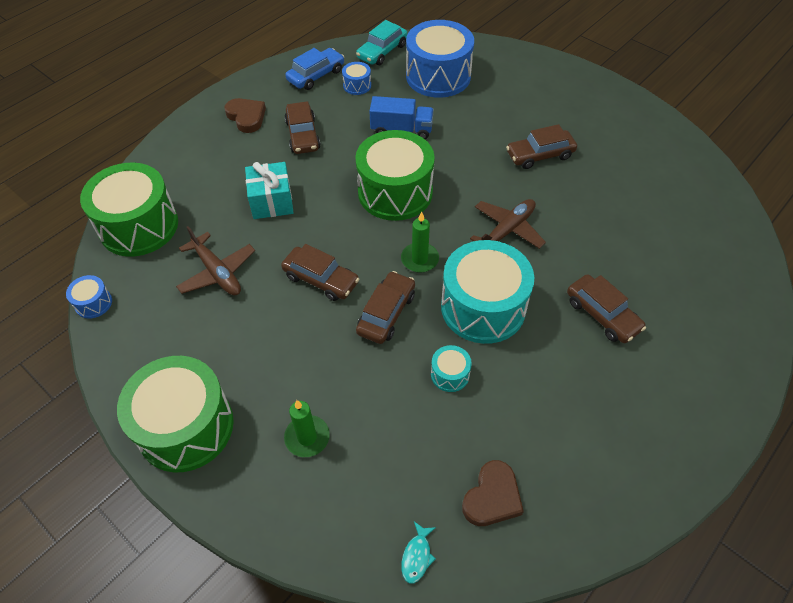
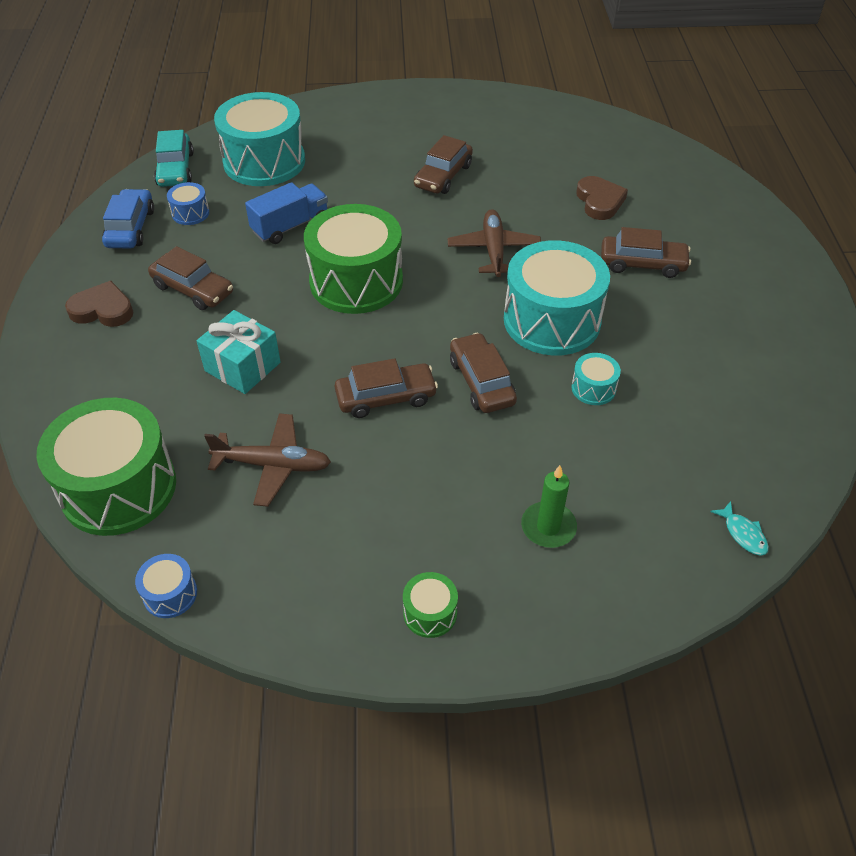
camera: 45 degrees left, 5 degrees down
green drum [117,356,234,472] -> green drum [403,572,458,638], size x0.43
green candle [401,212,439,273] -> none
blue drum [406,20,474,98] -> turquoise drum [214,92,305,186]
brown heart [462,460,524,526] -> brown heart moved to [576,176,628,220]

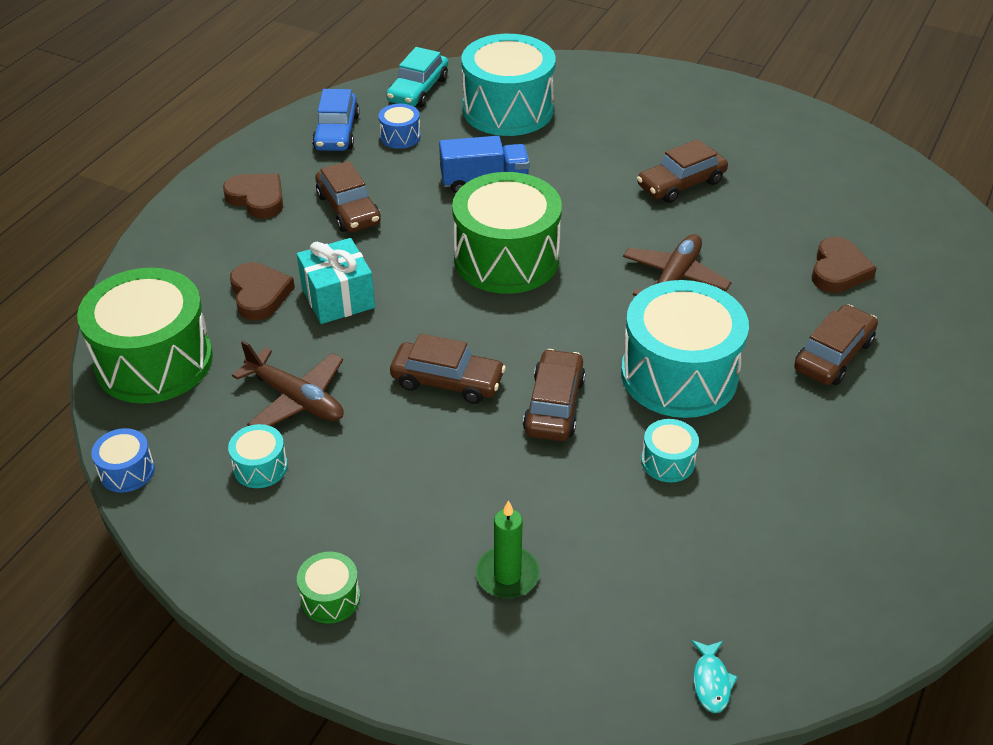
camera: 30 degrees right, 5 degrees down
blue car [102,189,154,249] -> blue car turned 150 degrees clockwise [312,89,360,151]
brown car [601,227,691,278] -> brown car turned 90 degrees counterclockwise [794,305,878,385]
none -> turquoise drum [228,424,288,488]
none -> brown heart [230,262,295,321]

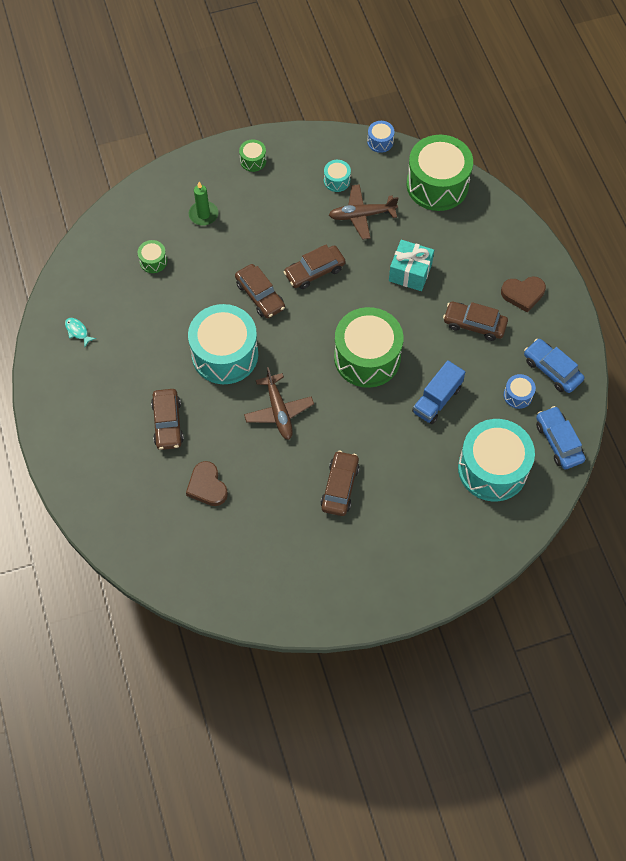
camera: 135 degrees right, 20 degrees up
brown heart [230,262,295,321] -> none
turquoise car [386,47,448,107] -> blue car [536,406,585,469]
turquoise drum [641,419,699,482] -> none
turquoise fish [691,640,738,713] -> turquoise fish moved to [65,318,96,347]
none -> green drum [137,240,167,273]

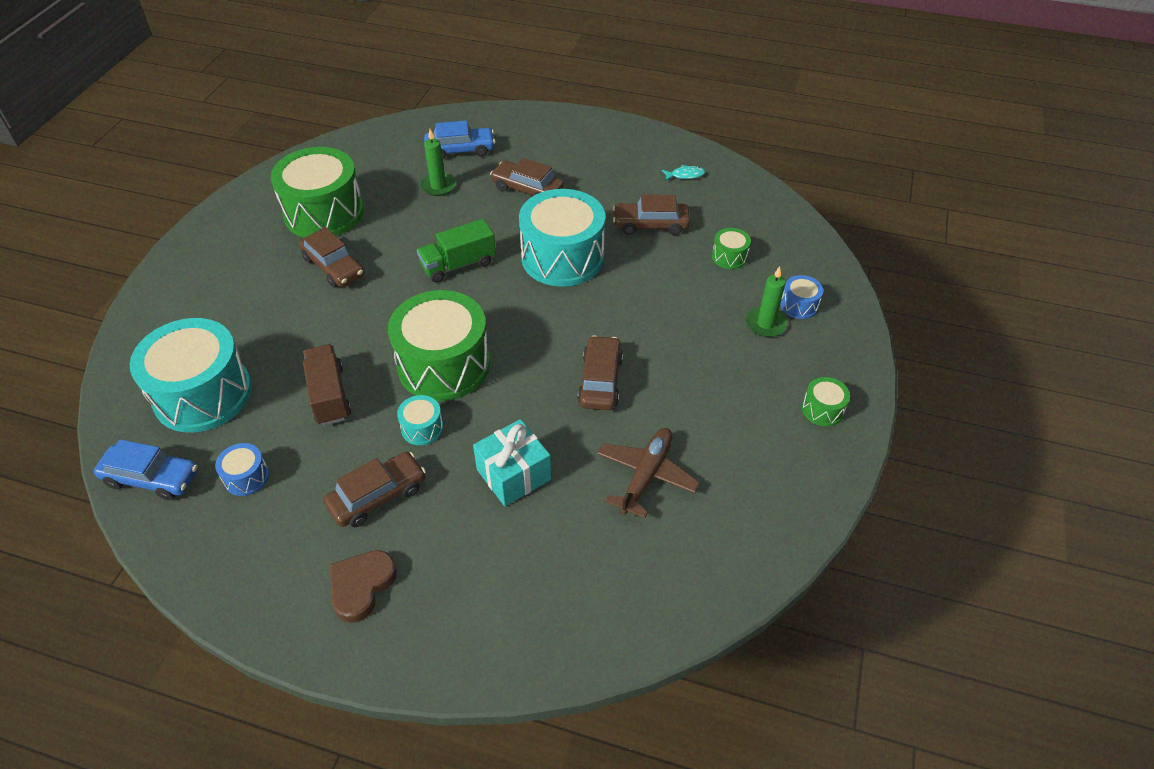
camera: 125 degrees right, 15 degrees down
brown heart [186,461,228,506] -> green candle [420,129,456,196]
brown car [235,264,285,318] -> brown car moved to [613,194,690,235]
brown plane [244,367,314,440] -> green truck [417,219,496,283]
turquoise drum [324,160,351,192] -> turquoise drum moved to [397,395,444,445]
blue drum [367,121,394,153] -> blue drum moved to [781,275,823,319]
green drum [407,135,473,211] -> green drum moved to [270,147,364,238]
blue truck [412,360,465,424] -> brown truck [303,344,351,425]
blue car [524,338,584,393] -> blue car moved to [424,121,495,159]

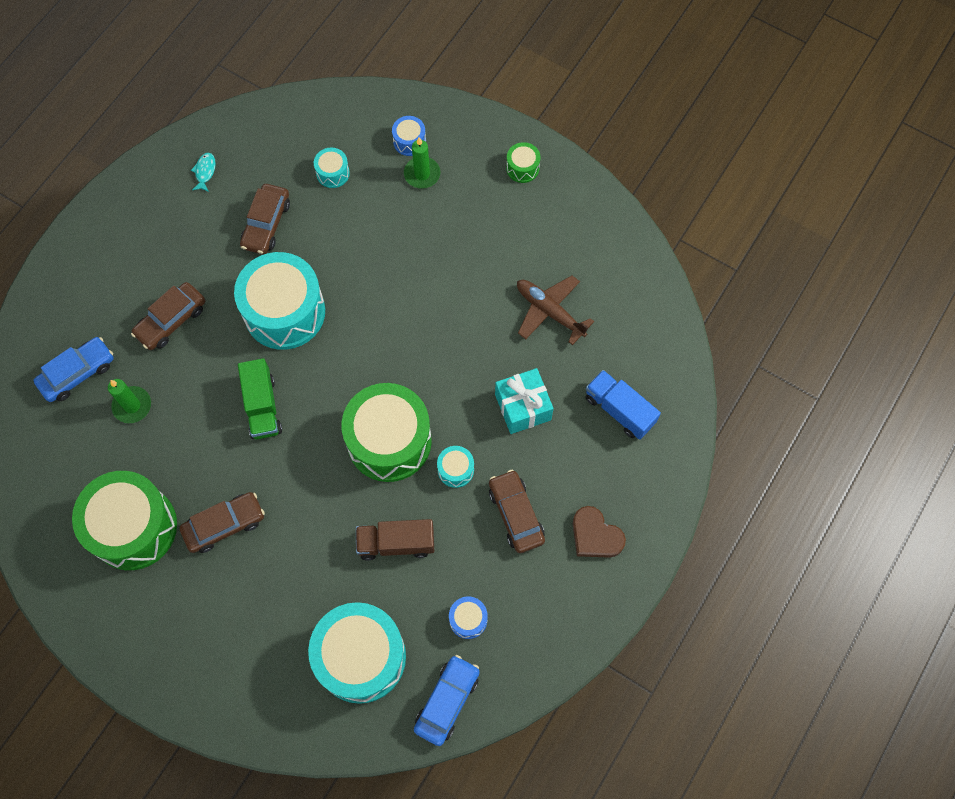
camera: 75 degrees left, 20 degrees up
blue car [424,121,495,159] -> blue car turned 45 degrees clockwise [34,337,114,402]
brown car [578,335,623,410] -> none
green drum [712,228,751,269] -> turquoise drum [314,148,350,188]
none -> blue truck [586,370,661,440]

